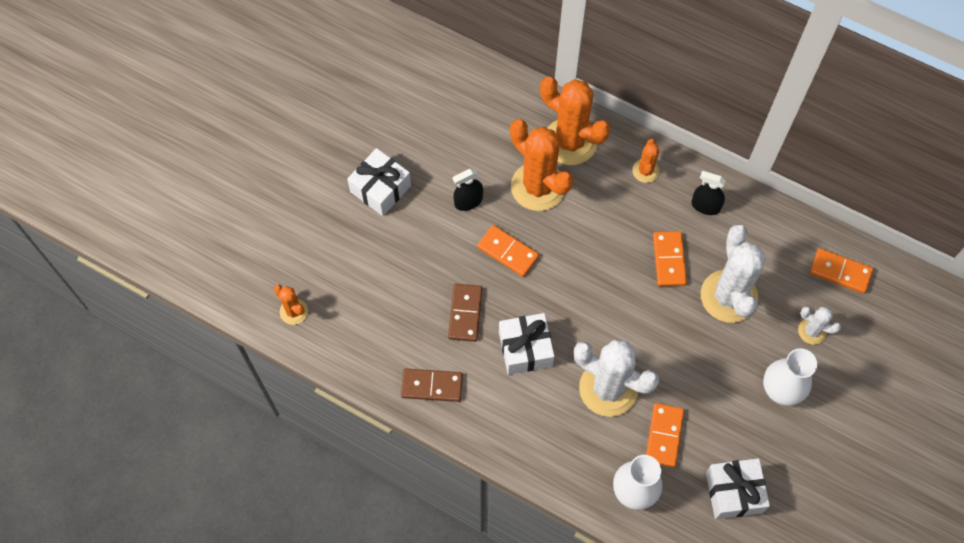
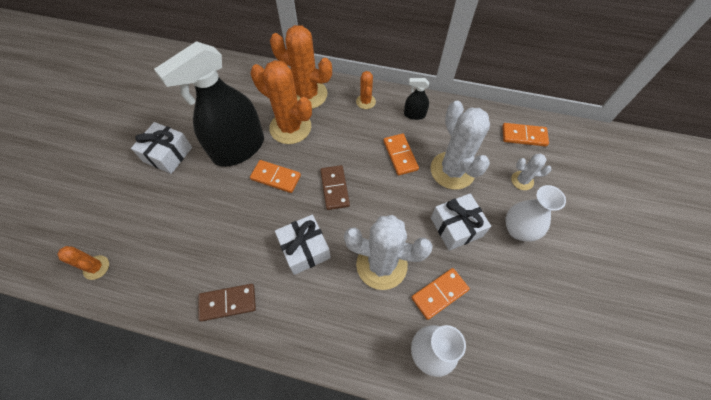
camera: 15 degrees left, 5 degrees down
brown domino [448,284,482,342] -> brown domino moved to [320,165,350,210]
black spray bottle [453,169,483,211] -> black spray bottle [154,41,264,167], size x2.42
orange domino [646,403,684,467] -> orange domino turned 60 degrees clockwise [411,268,470,320]
white gift [706,458,770,519] -> white gift moved to [431,193,491,251]

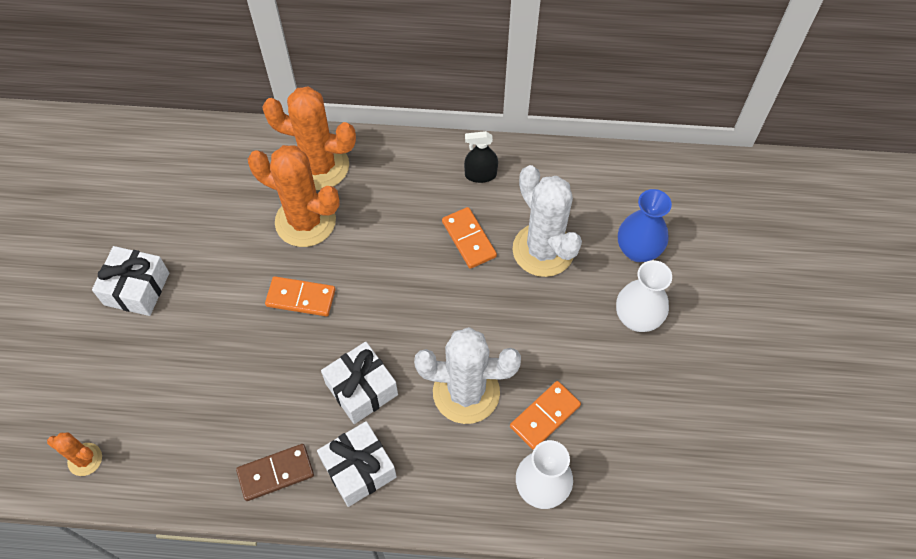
camera: 10 degrees left, 0 degrees up
black spray bottle [154,41,264,167] -> none
brown domino [320,165,350,210] -> none
orange cactus [356,71,376,109] -> none
white gift [431,193,491,251] -> white gift moved to [317,421,397,507]
orange domino [502,123,549,147] -> none
white cactus [511,154,551,190] -> blue vase [618,189,672,262]

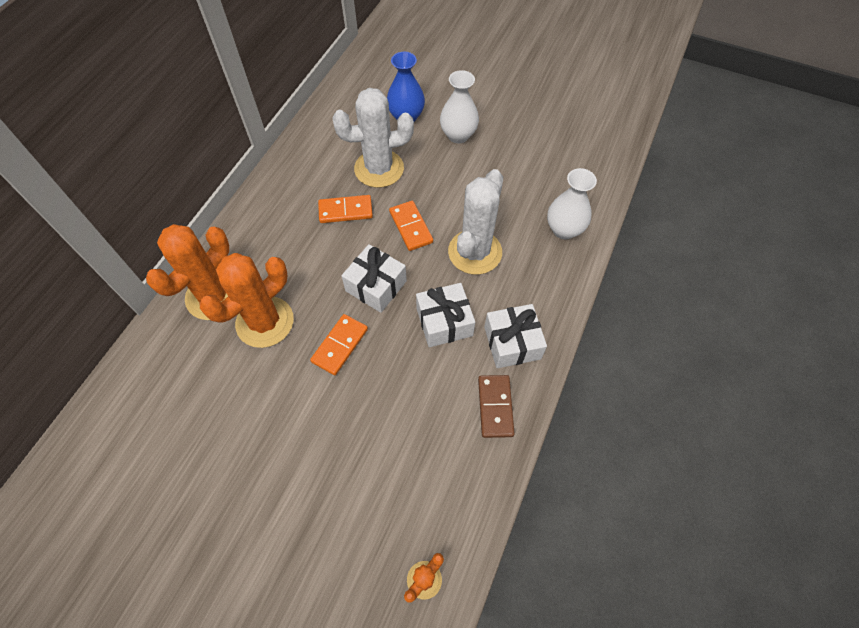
camera: 70 degrees left, 0 degrees up
white gift [92,246,169,316] -> white gift moved to [341,244,407,313]
black spray bottle [464,131,498,183] -> none
orange domino [510,381,581,450] -> orange domino moved to [389,201,433,251]

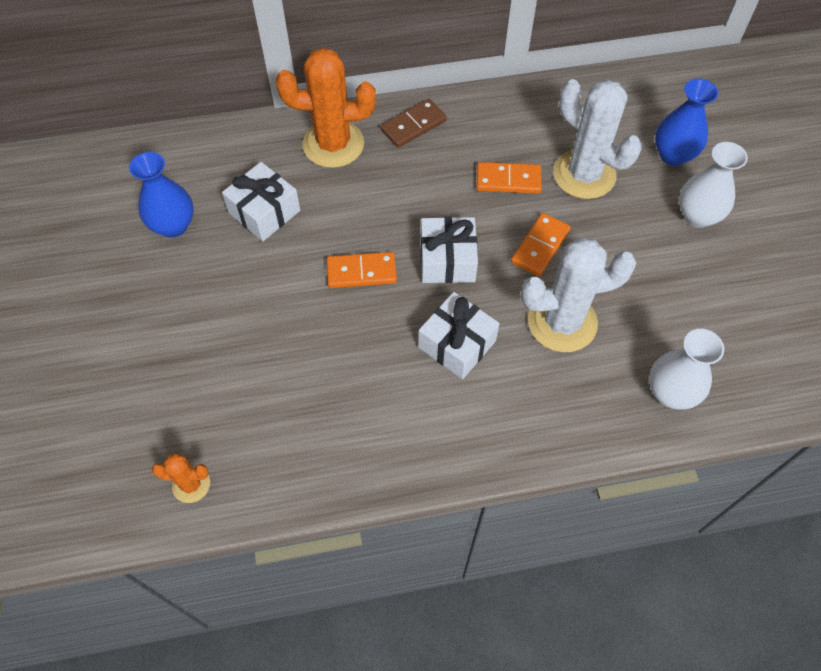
camera: 55 degrees right, 0 degrees up
orange cactus [200,253,294,348] -> none
orange domino [318,195,373,223] -> orange domino turned 45 degrees counterclockwise [477,162,542,194]
brown domino [478,375,515,438] -> brown domino moved to [380,99,447,148]
white gift [484,304,547,368] -> white gift moved to [222,162,300,241]
none -> blue vase [129,152,194,238]

